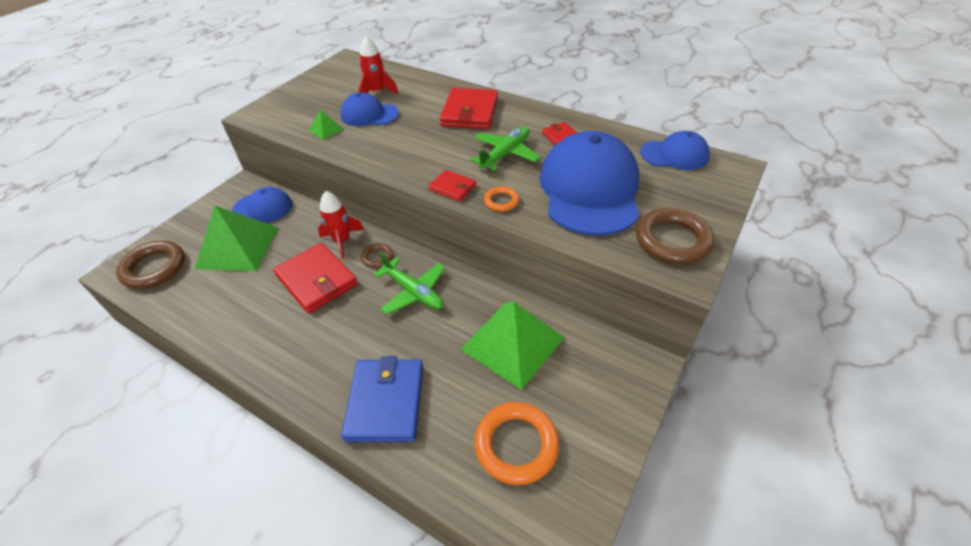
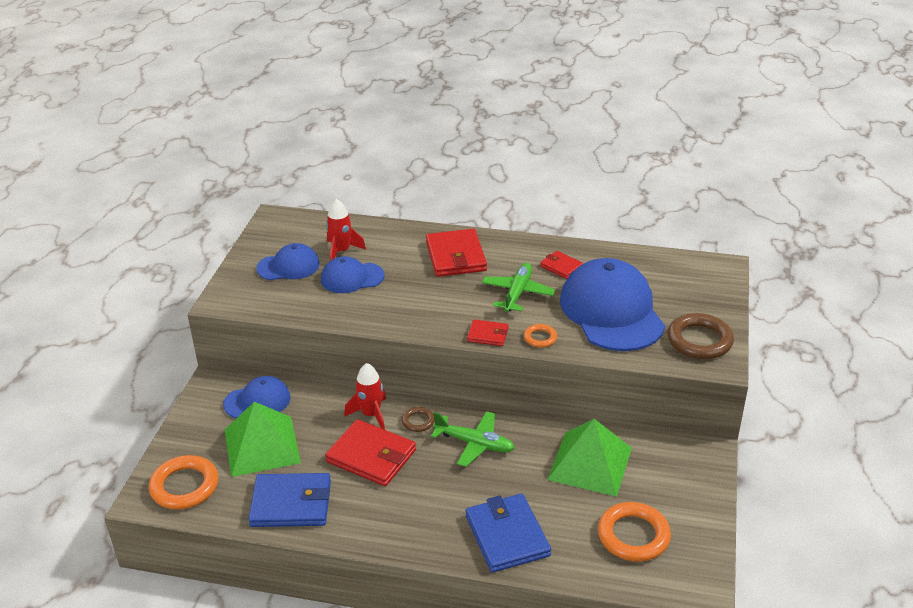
camera: 20 degrees left, 10 degrees down
brown ring [116,241,185,289] -> orange ring [149,455,218,509]
green pyramid [309,110,343,140] -> none
blue cap [640,131,710,170] -> blue cap moved to [256,243,320,280]
none -> blue wallet [248,473,331,527]

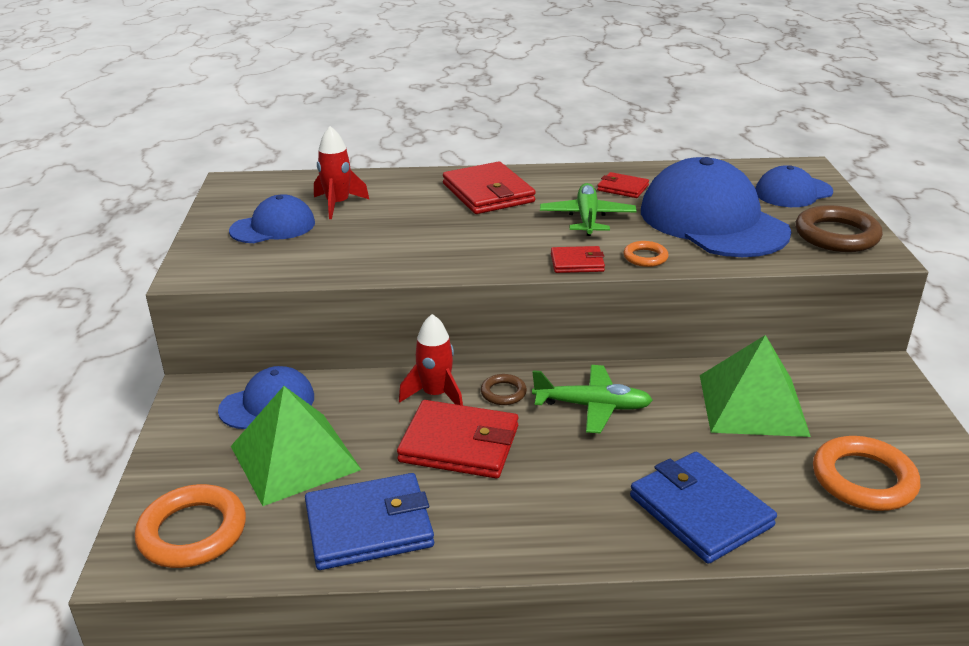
camera: 15 degrees left, 5 degrees down
blue cap [321,256,384,293] -> blue cap moved to [755,165,833,207]

